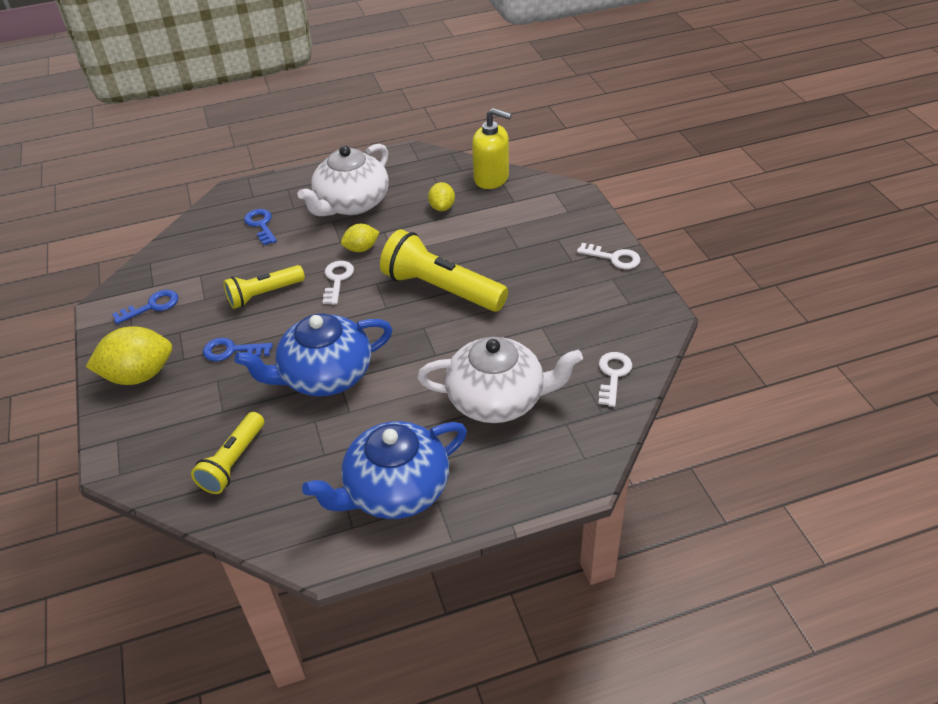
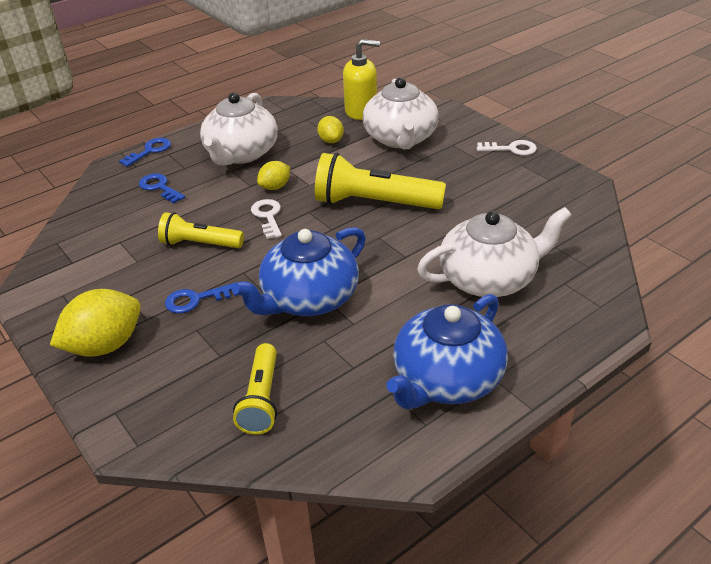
camera: 20 degrees left, 5 degrees down
blue key [112,290,178,324] -> blue key moved to [119,138,171,167]
yellow flashlight [223,265,305,309] -> yellow flashlight turned 60 degrees clockwise [158,212,244,248]
white key [599,352,632,407] -> none
none -> white teapot [363,77,439,149]

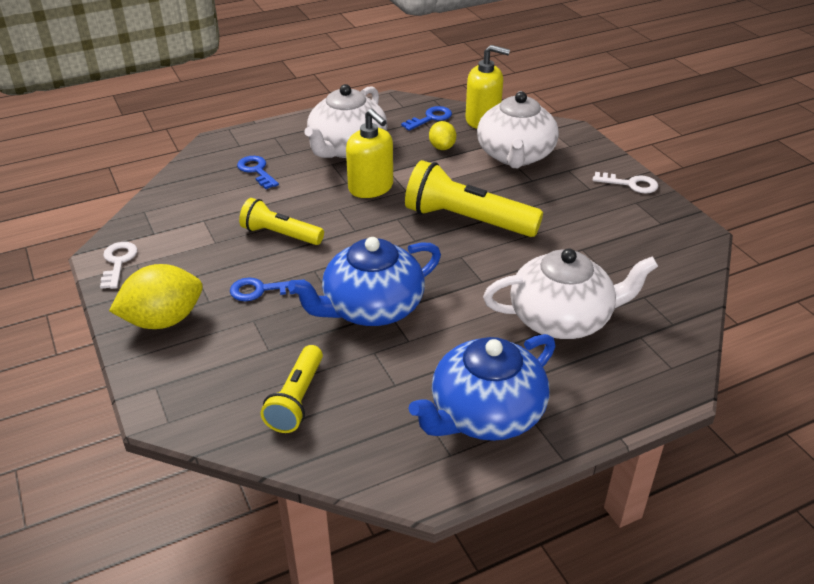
camera: 10 degrees right, 0 degrees up
blue key [119,138,171,167] -> blue key moved to [401,106,452,131]
white key [251,199,282,239] -> white key moved to [100,242,138,289]
yellow lemon [257,161,290,190] -> yellow soap dispenser [346,109,393,198]

